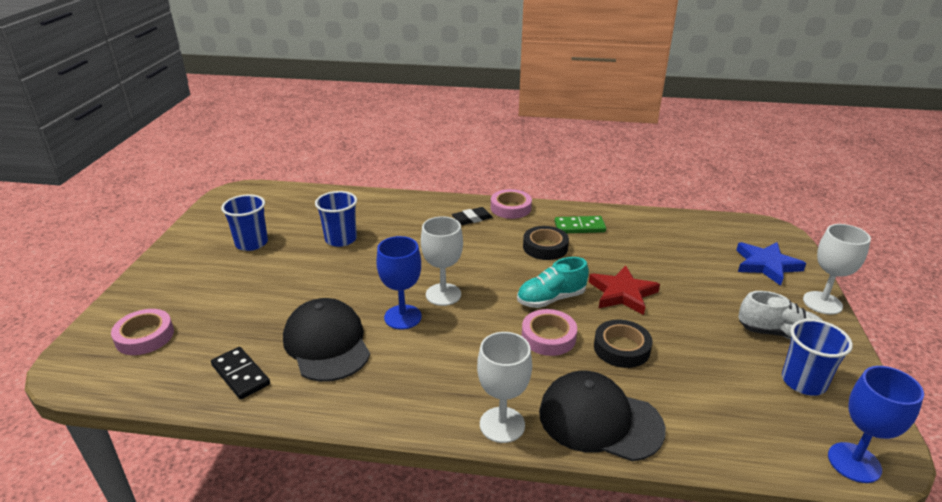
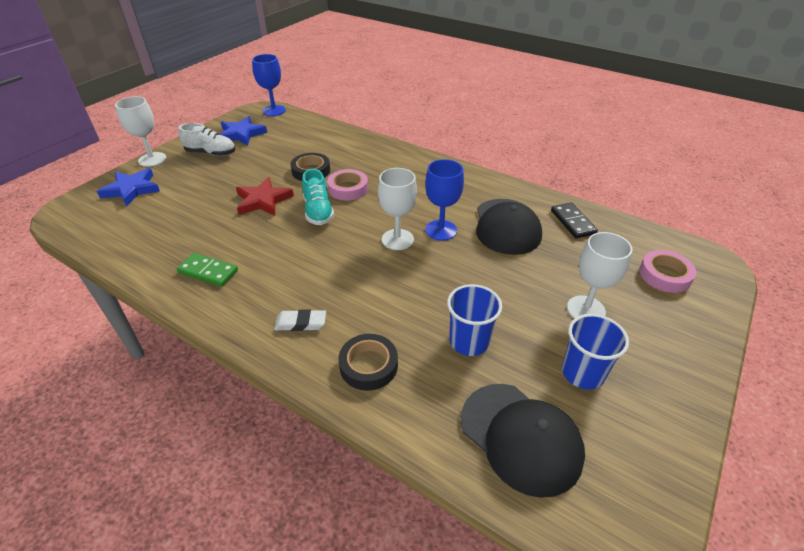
camera: 155 degrees left, 10 degrees up
black eraser [452,207,493,225] -> white eraser [274,309,326,331]
white goblet [477,332,532,443] -> white goblet moved to [567,232,633,319]
pink tape [491,189,532,219] -> none
turquoise shoe [517,257,589,308] -> turquoise shoe turned 75 degrees clockwise [302,169,334,225]
black tape [523,226,569,260] -> black tape moved to [339,334,398,391]
black cap [539,371,666,462] -> black cap moved to [461,384,585,498]
white shoe [738,291,823,340] -> white shoe turned 150 degrees clockwise [178,123,235,156]
blue cup [782,319,853,396] -> blue star [219,116,267,146]

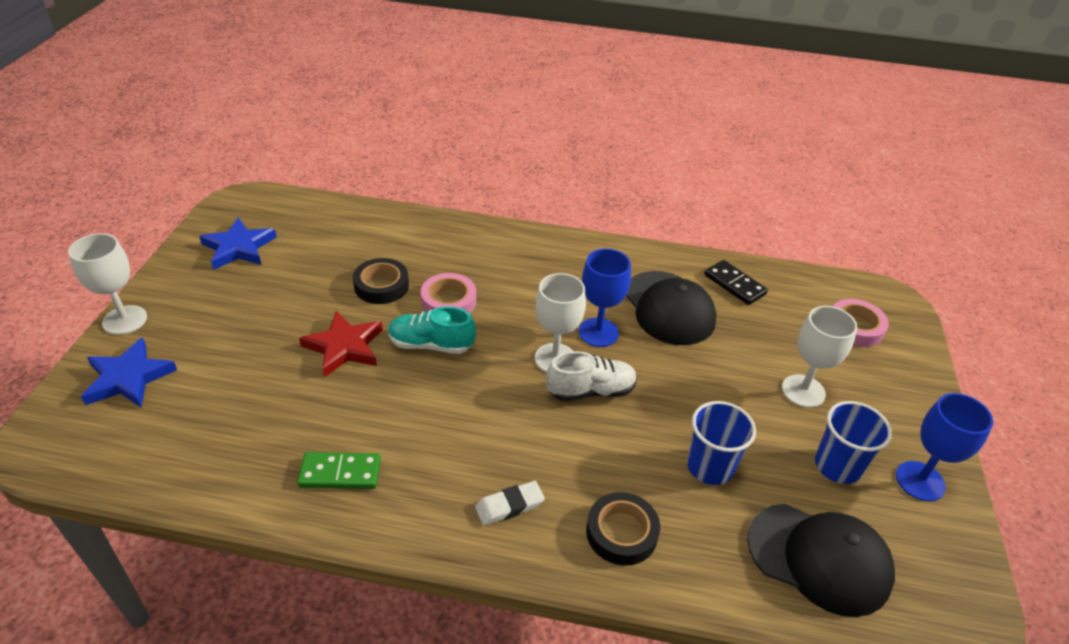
camera: 25 degrees left, 0 degrees up
white shoe [178,123,235,156] -> white shoe moved to [546,351,637,401]
blue goblet [252,54,286,116] -> blue goblet moved to [896,393,993,501]
turquoise shoe [302,169,334,225] -> turquoise shoe turned 135 degrees clockwise [388,306,476,354]

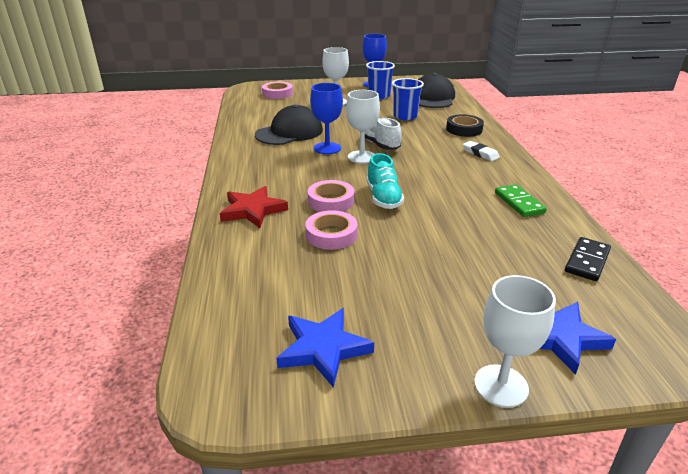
camera: 105 degrees left, 10 degrees down
red star [299,311,383,377] -> red star moved to [220,186,288,228]
black tape [353,258,409,304] -> pink tape [305,210,357,250]
black domino [704,260,768,305] -> black domino moved to [565,237,611,281]

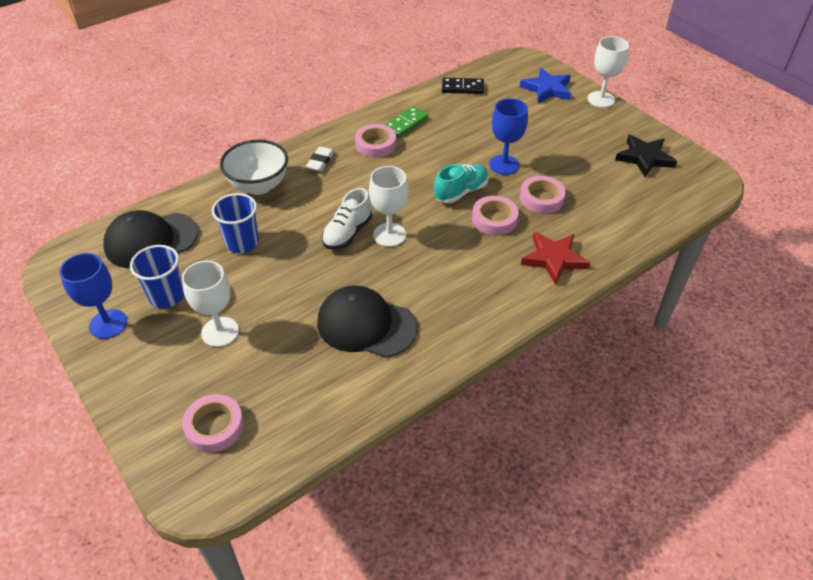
camera: 120 degrees left, 15 degrees up
blue star [276,308,374,388] -> black star [615,134,677,177]
blue goblet [310,83,343,154] -> blue goblet moved to [489,98,528,175]
black tape [446,114,484,137] -> white bowl [220,140,288,195]
none -> pink tape [355,124,396,158]

